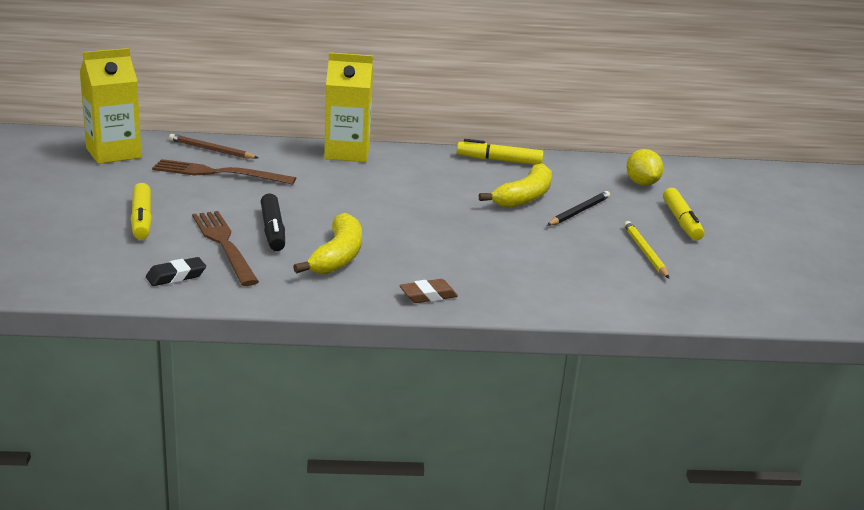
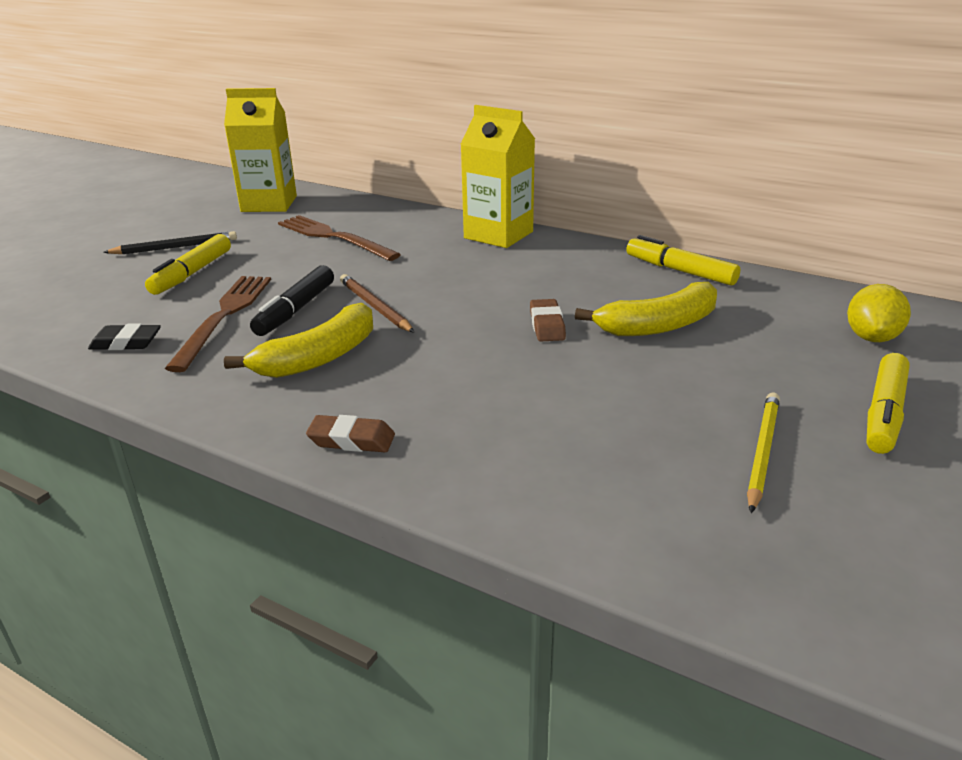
camera: 35 degrees right, 5 degrees up
brown pencil [169,134,258,159] -> brown pencil moved to [340,274,415,333]
black pencil [547,191,610,226] -> black pencil moved to [103,231,237,254]
none -> brown eraser [530,299,566,342]

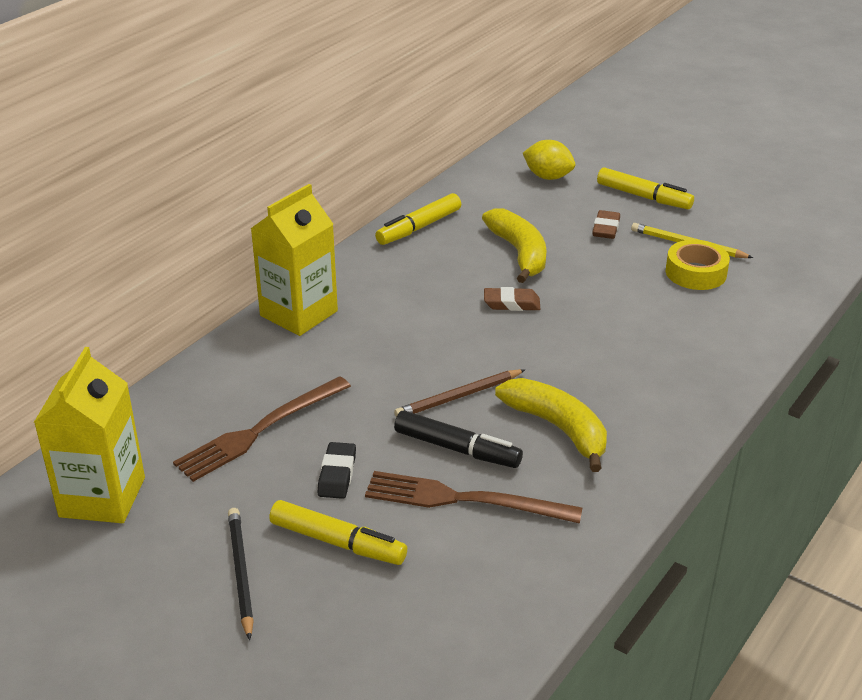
camera: 85 degrees left, 5 degrees up
black eraser [88,323,161,350] -> black eraser moved to [318,442,356,499]
brown eraser [306,415,395,452] -> brown eraser moved to [592,210,620,239]
none -> yellow tape [666,240,730,290]

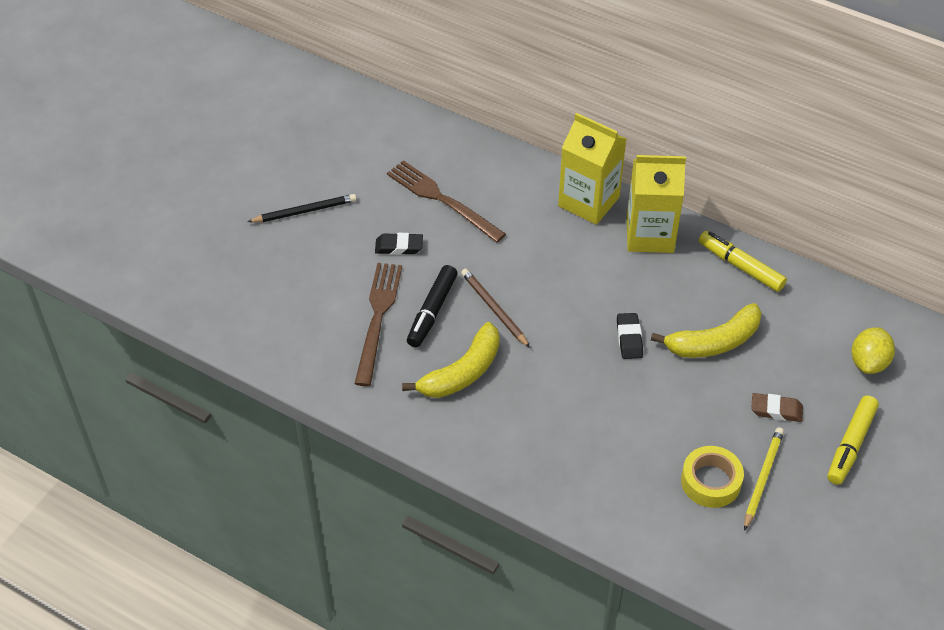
camera: 85 degrees right, 15 degrees up
yellow carton [34,347,145,523] -> yellow carton moved to [627,155,686,253]
yellow marker [269,500,407,565] -> none
brown eraser [484,287,540,311] -> black eraser [617,313,643,359]

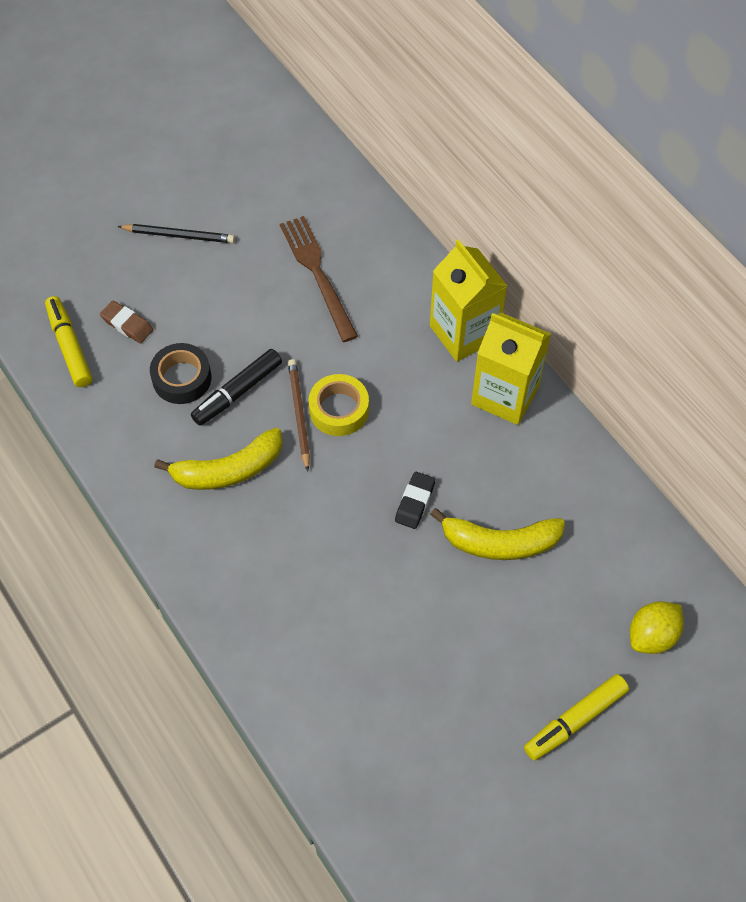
camera: 25 degrees right, 10 degrees up
brown fork [354,263,402,386] -> black tape [150,343,211,404]
black eraser [375,233,423,255] -> none
yellow tape [681,446,744,508] -> yellow tape moved to [309,374,369,436]
yellow marker [699,231,787,292] -> yellow marker moved to [45,296,92,387]
yellow pencil [744,427,784,531] -> none
brown eraser [751,393,803,422] -> brown eraser moved to [100,300,153,343]

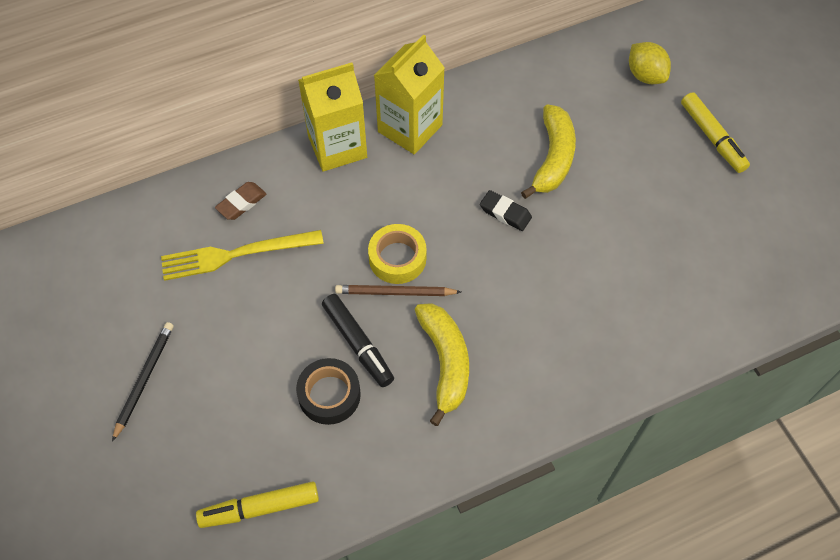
camera: 80 degrees left, 0 degrees up
brown eraser [100,300,153,343] -> brown eraser moved to [215,182,267,220]
brown fork [280,216,358,342] -> yellow fork [161,230,324,281]

